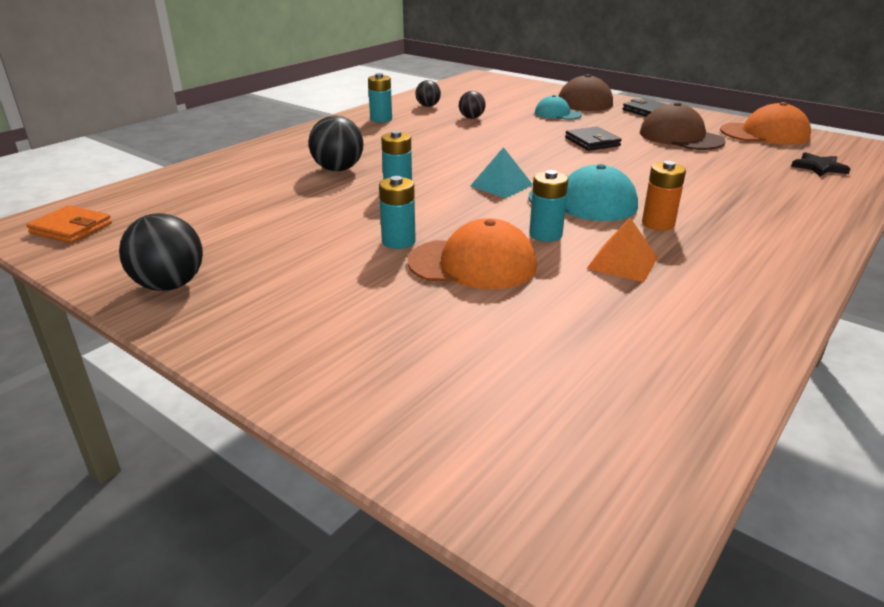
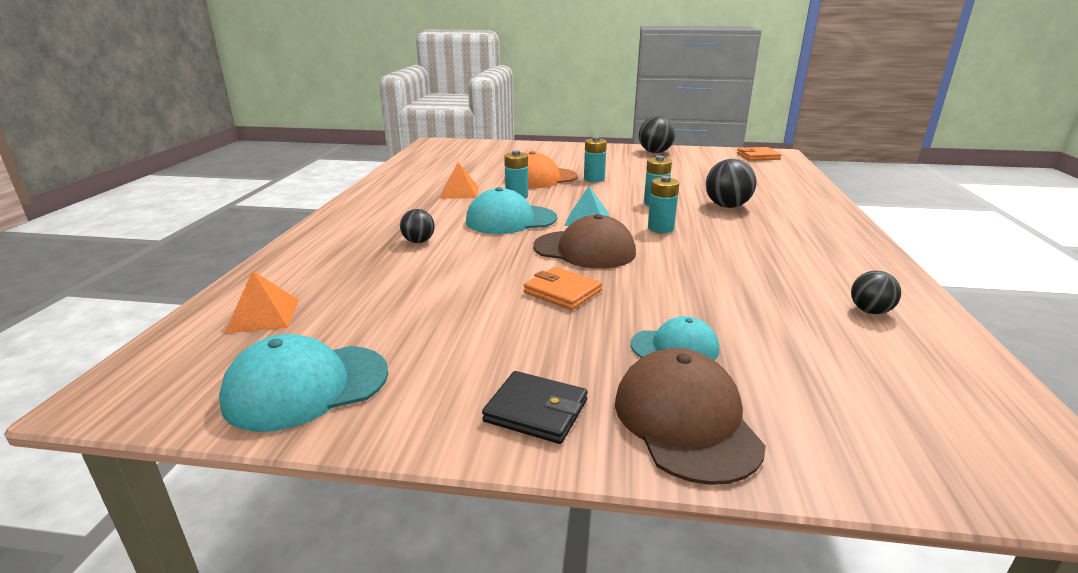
camera: 150 degrees right, 5 degrees down
turquoise battery [368,73,392,122] -> turquoise battery moved to [648,176,679,233]
black ball [459,91,486,119] -> black ball moved to [400,209,435,243]
black wallet [565,127,622,151] -> orange wallet [524,267,602,310]
brown cap [640,102,726,150] -> brown cap moved to [534,214,636,269]
orange battery [642,161,686,231] -> none
orange cap [720,102,811,145] -> turquoise cap [219,334,388,432]
black star [791,152,851,177] -> orange pyramid [225,270,299,333]

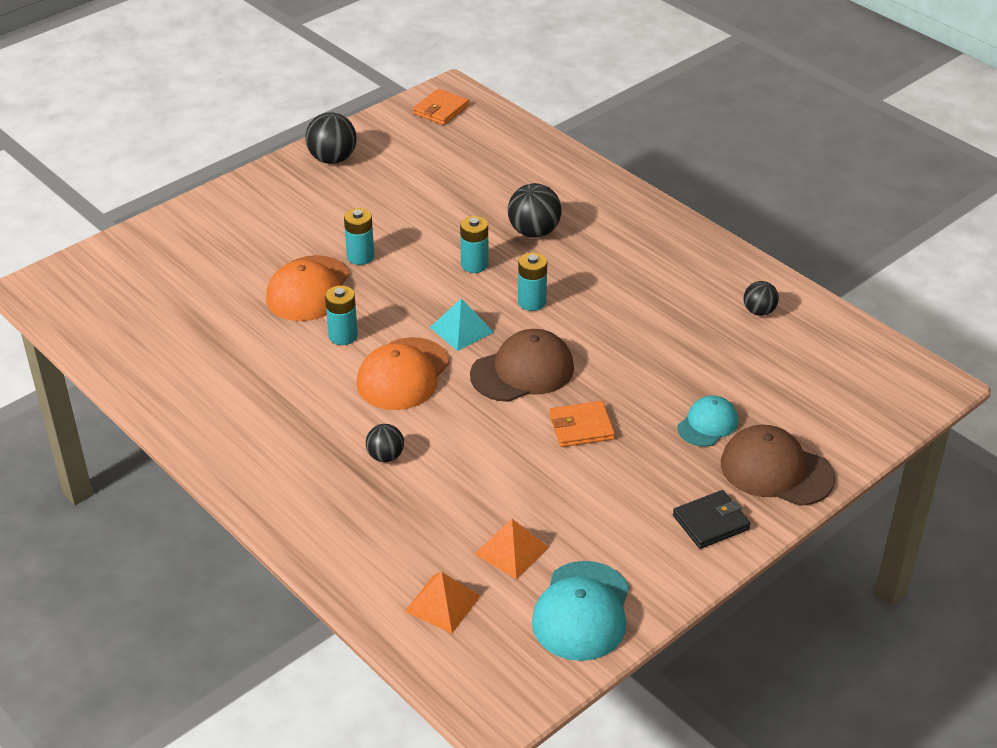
camera: 50 degrees left, 15 degrees up
orange pyramid [440,162,479,199] -> orange pyramid moved to [475,519,549,579]
turquoise cap [466,187,557,234] -> orange cap [356,337,449,410]

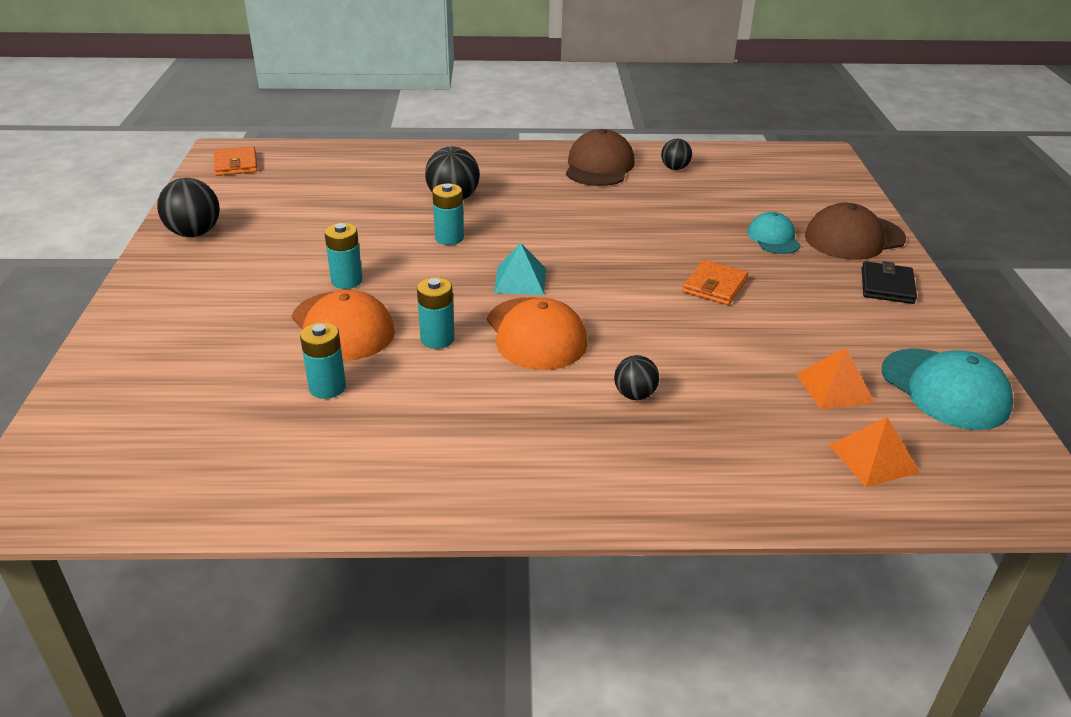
camera: 50 degrees left, 5 degrees down
brown cap [470,329,574,402] -> brown cap moved to [566,129,635,186]
turquoise battery [518,252,547,311] -> turquoise battery moved to [300,322,346,399]

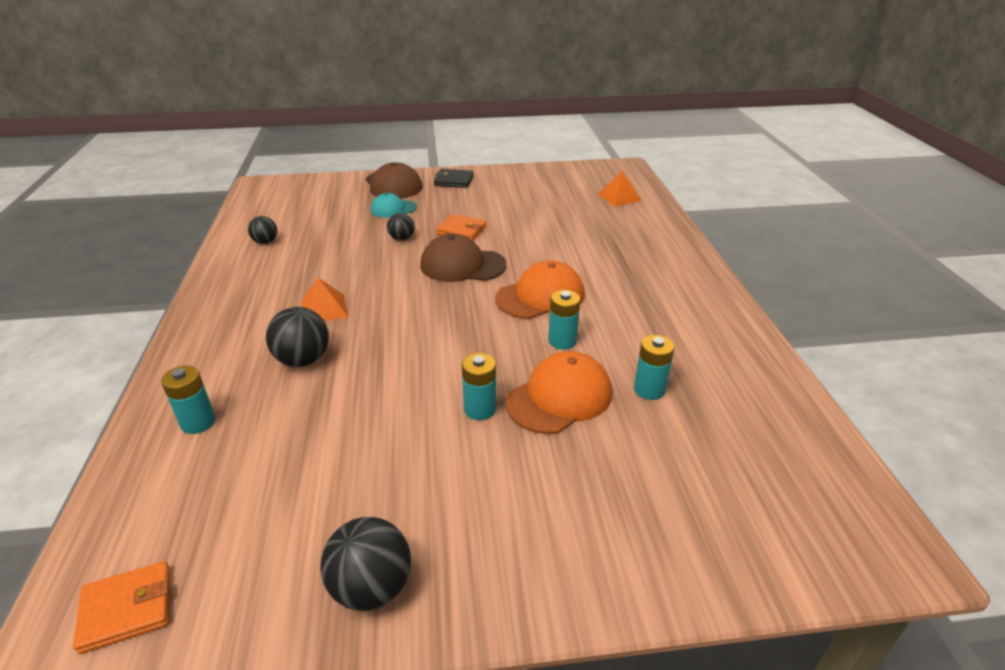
camera: 95 degrees left, 0 degrees up
turquoise battery [432,183,464,245] -> turquoise battery moved to [161,365,216,434]
turquoise pyramid [494,243,546,295] -> none
brown cap [566,129,635,186] -> brown cap moved to [420,234,506,282]
black ball [614,355,659,400] -> black ball moved to [387,213,415,241]
orange pyramid [796,347,875,410] -> orange pyramid moved to [302,278,348,321]
turquoise cap [882,348,1014,430] -> none

